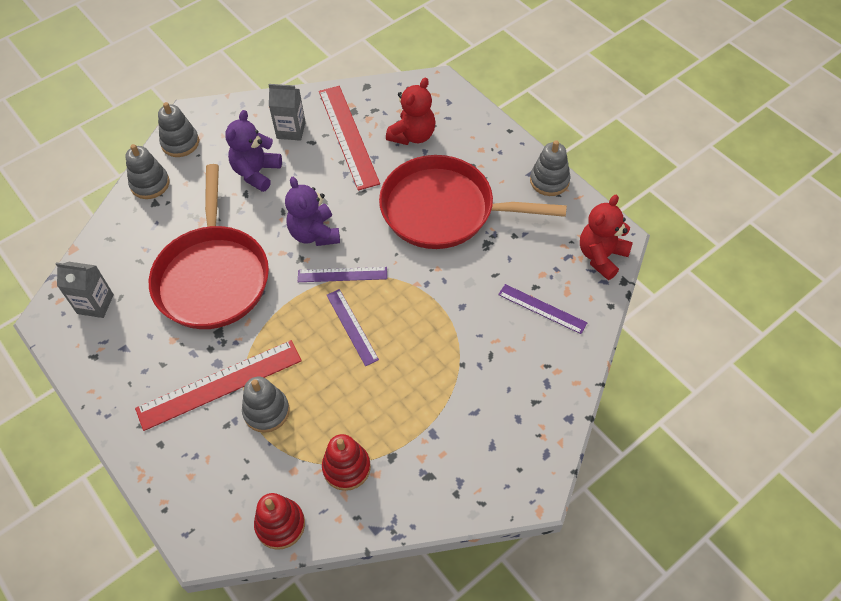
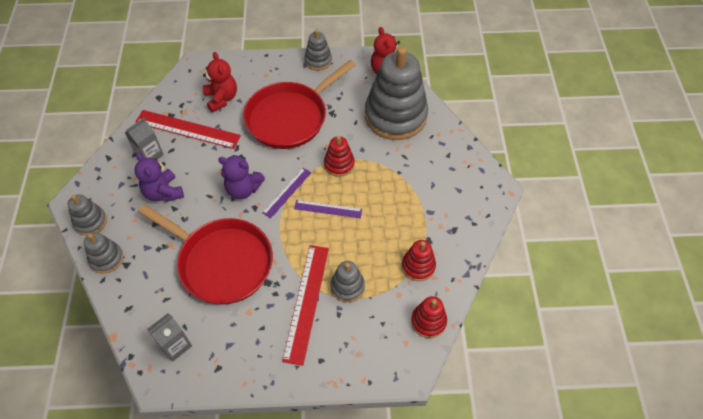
camera: 55 degrees left, 0 degrees up
purple ruler [498,284,587,334] -> grey stacking toy [365,47,428,140]
none -> red stacking toy [324,136,354,177]

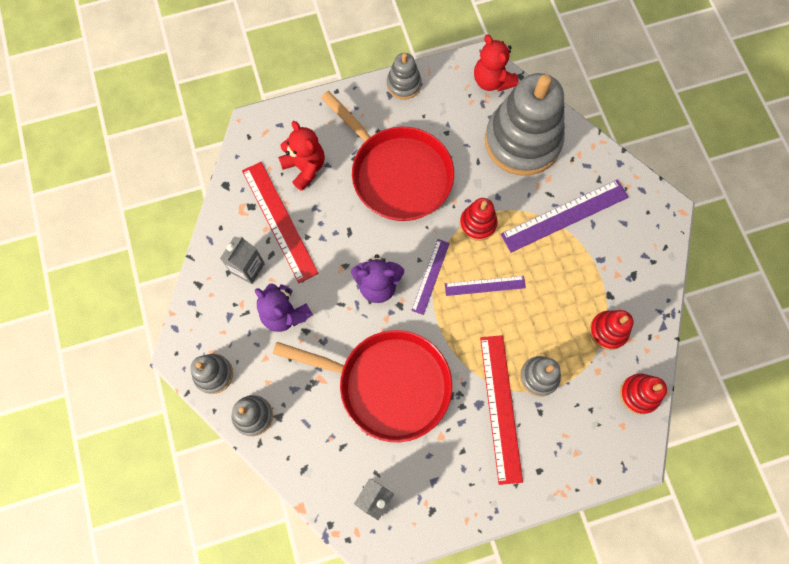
camera: 15 degrees left, 15 degrees up
red ruler [135,110,241,149] -> red ruler turned 60 degrees clockwise [242,162,319,283]
red pan [243,60,355,149] -> red pan turned 75 degrees counterclockwise [321,91,454,221]
none -> purple ruler [500,180,629,253]

